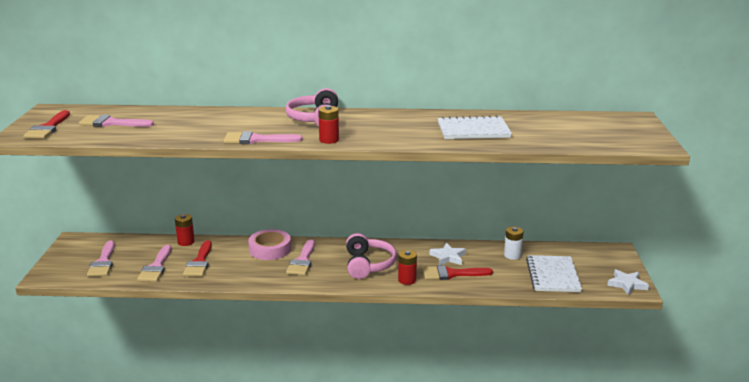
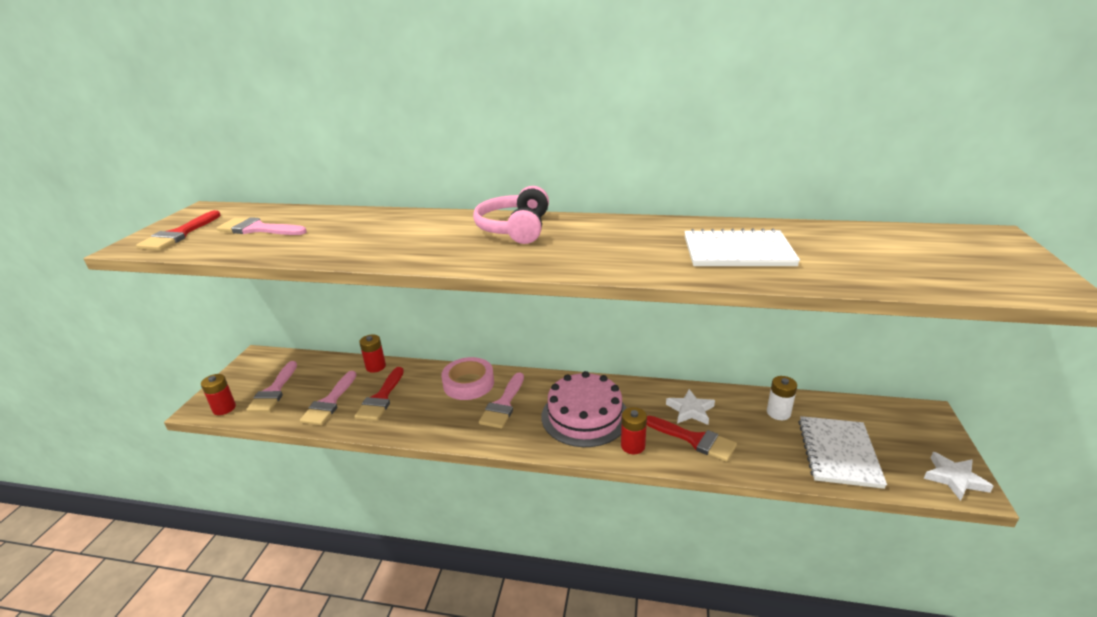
camera: 10 degrees right, 5 degrees up
pink brush [224,131,303,144] -> none
red battery [318,105,339,144] -> red battery moved to [201,374,236,415]
pink headphones [346,233,397,279] -> pink cake [542,371,627,447]
red brush [423,265,493,280] -> red brush turned 150 degrees counterclockwise [646,416,737,462]

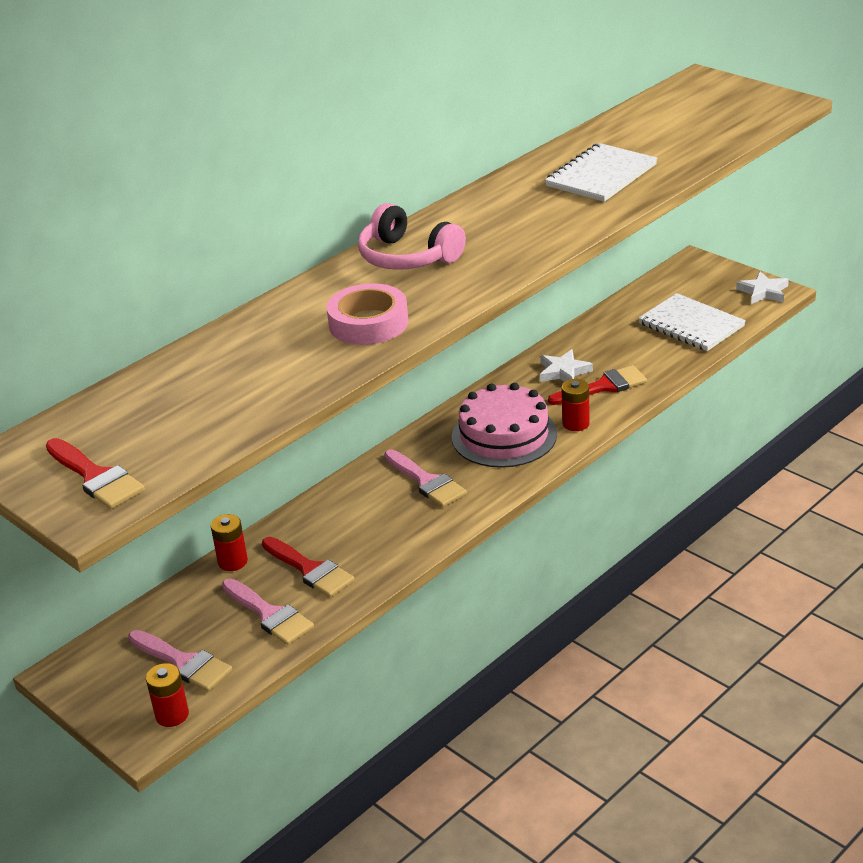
camera: 55 degrees left, 5 degrees up
pink brush [217,217,307,235] -> none
pink tape [441,357,494,400] -> pink tape moved to [326,283,409,345]
white battery [767,376,797,420] -> none

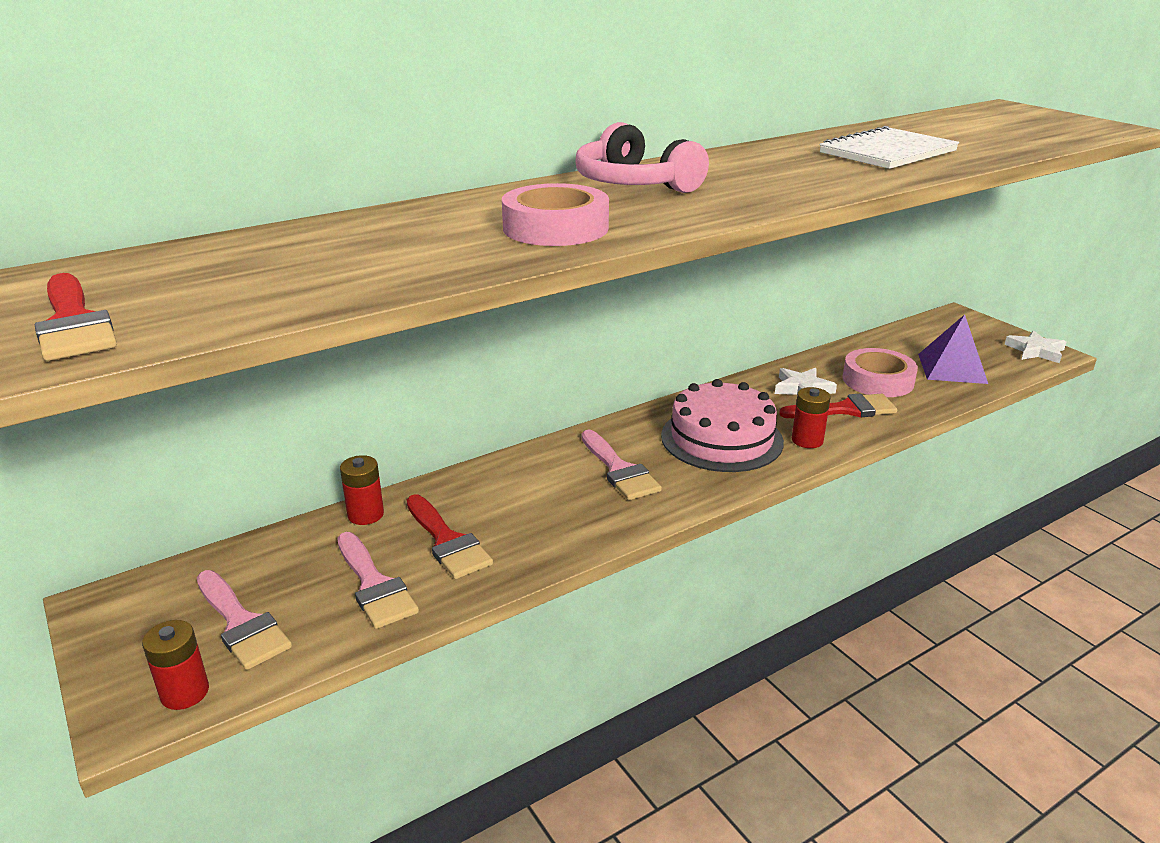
camera: 10 degrees right, 5 degrees down
white notebook [638,293,746,351] -> purple pyramid [918,315,988,384]
none -> pink tape [842,348,918,397]

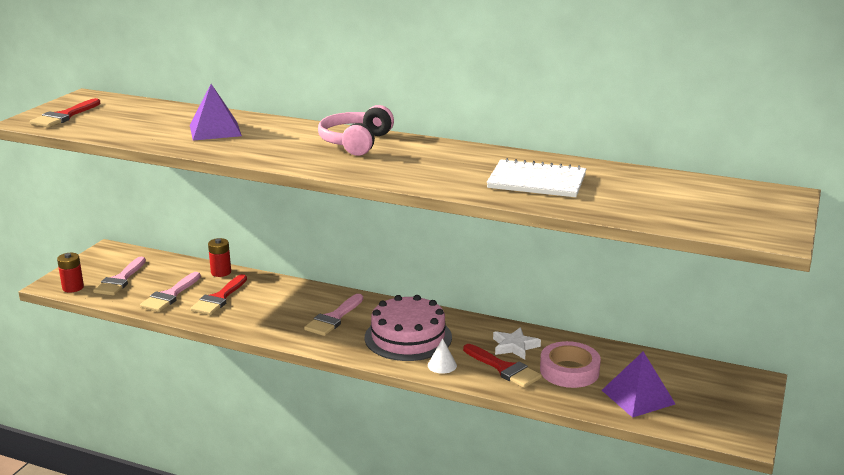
camera: 55 degrees right, 5 degrees down
pink tape [502,183,609,246] -> none
red battery [792,387,831,448] -> white cone [428,338,457,374]
white star [1004,330,1066,363] -> none
none -> purple pyramid [190,84,242,141]

